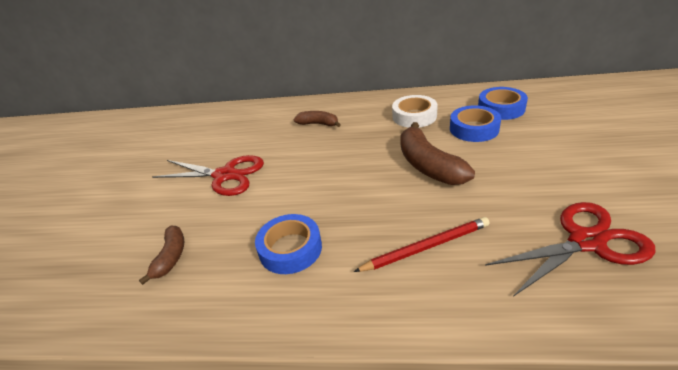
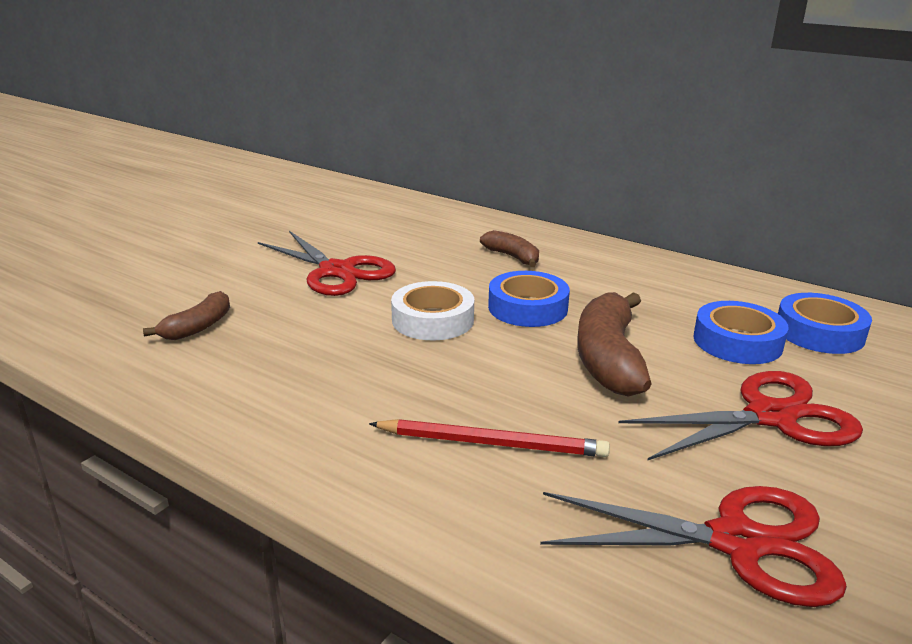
camera: 25 degrees right, 10 degrees down
blue tape [255,214,322,274] -> blue tape moved to [488,271,570,327]
white tape [392,95,438,128] -> white tape moved to [391,281,474,340]
none -> red scissors [618,371,863,460]

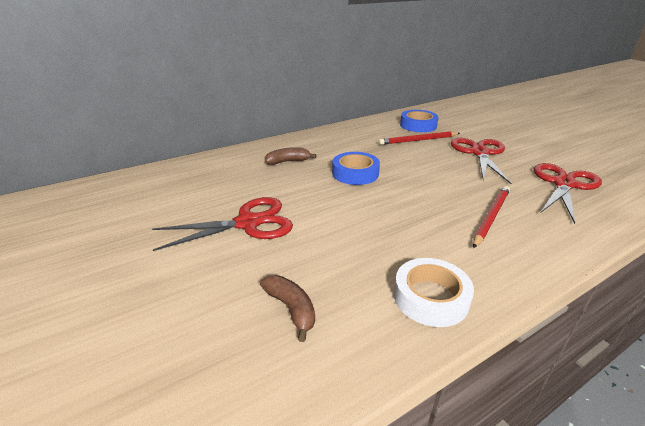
camera: 65 degrees left, 5 degrees up
white tape [391,281,474,340] -> white tape moved to [394,258,474,327]
brown banana [577,292,652,397] -> none
blue tape [693,301,789,364] -> red pencil [379,131,460,145]

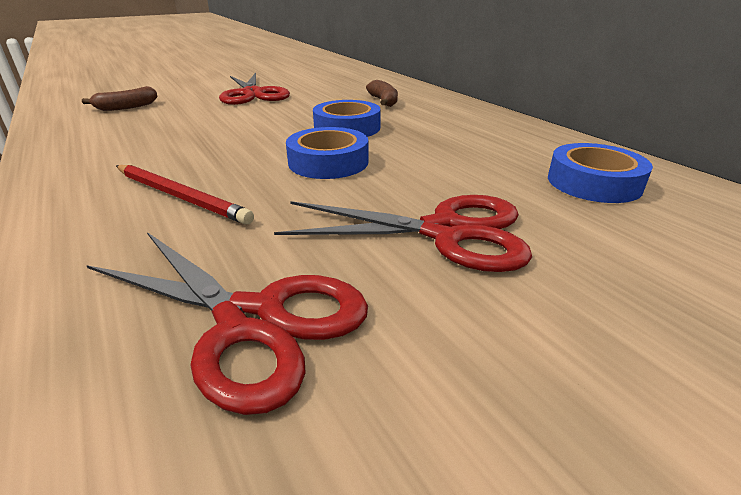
camera: 90 degrees right, 0 degrees up
red pencil [379,131,460,145] -> none
white tape [394,258,474,327] -> none
none -> blue tape [286,127,368,179]

